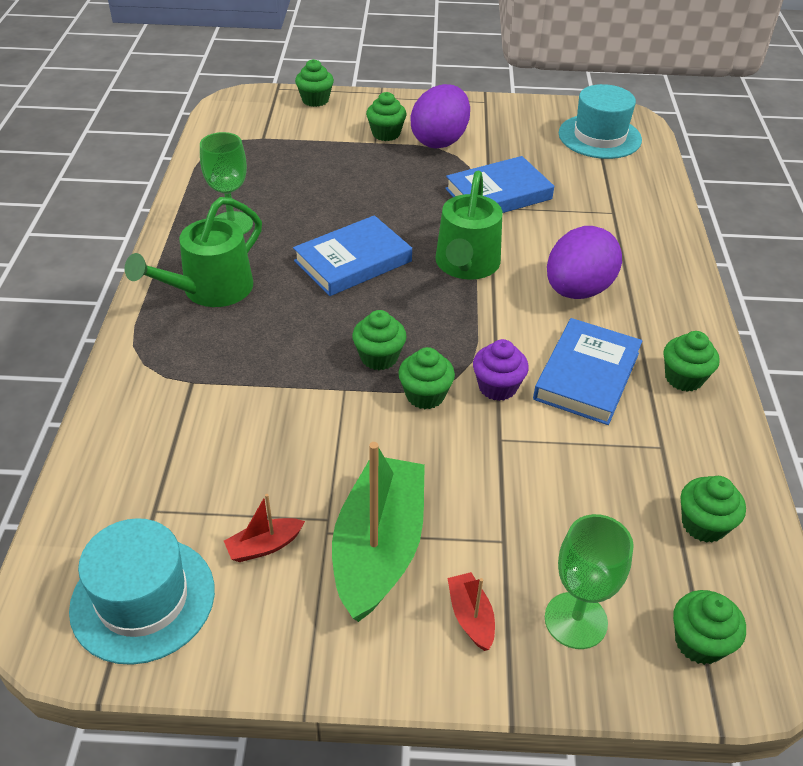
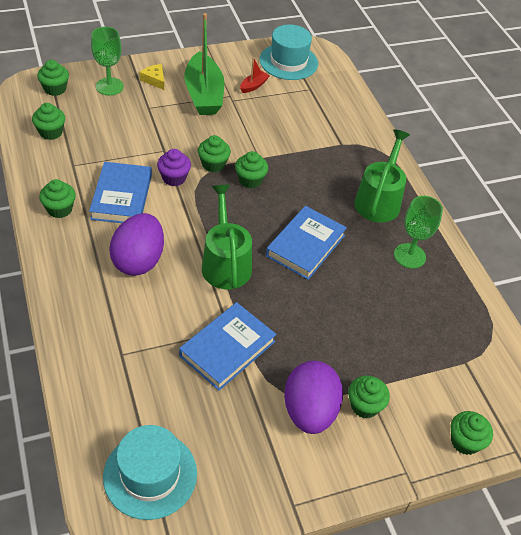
camera: 155 degrees right, 5 degrees up
red boat [448,572,495,651] -> yellow cheese [140,64,164,90]

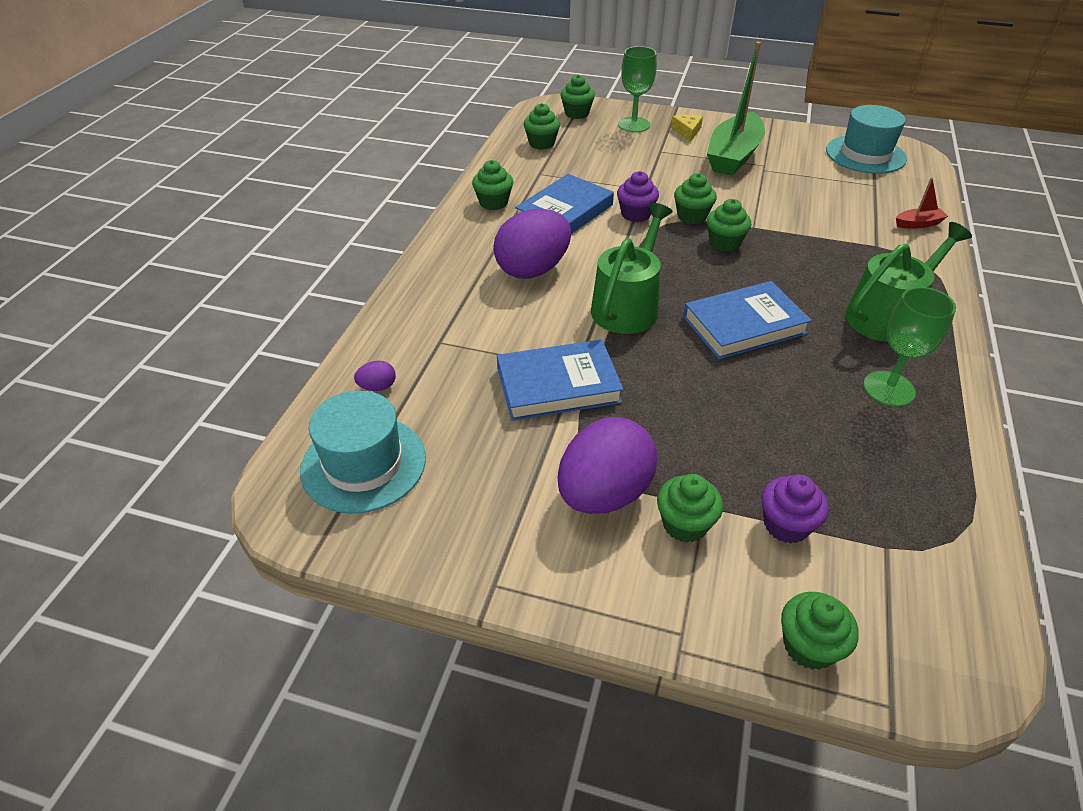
camera: 40 degrees right, 5 degrees down
red boat [240,57,269,93] -> red boat moved to [896,177,948,229]
none -> purple egg [354,361,396,391]
none -> purple cupcake [761,475,829,543]

